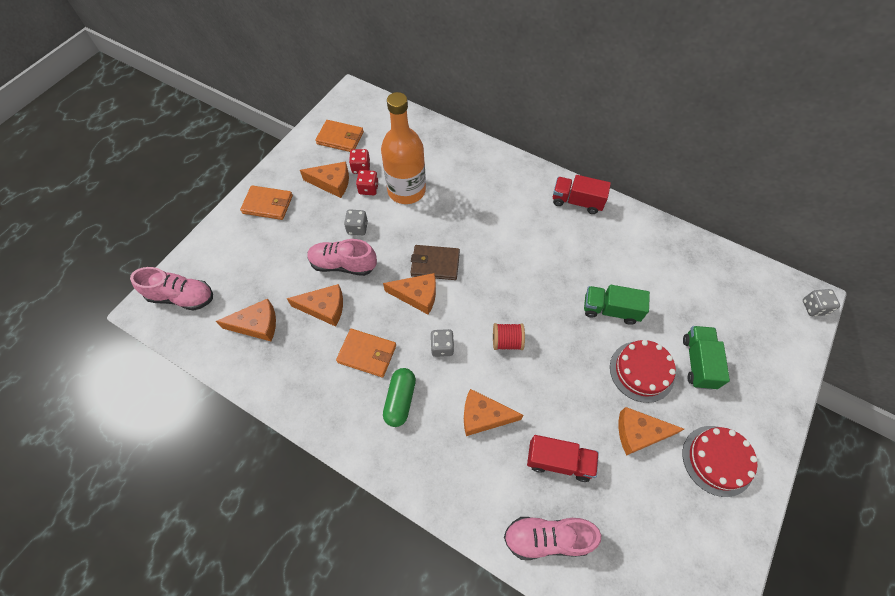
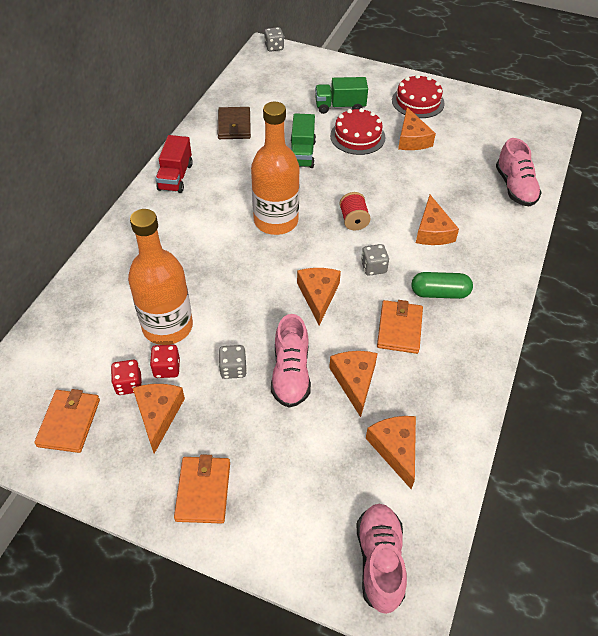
camera: 100 degrees left, 10 degrees down
brown wallet [411,245,460,280] -> brown wallet moved to [218,107,251,139]
red truck [527,435,599,482] -> none
none -> orange bottle [251,102,300,235]

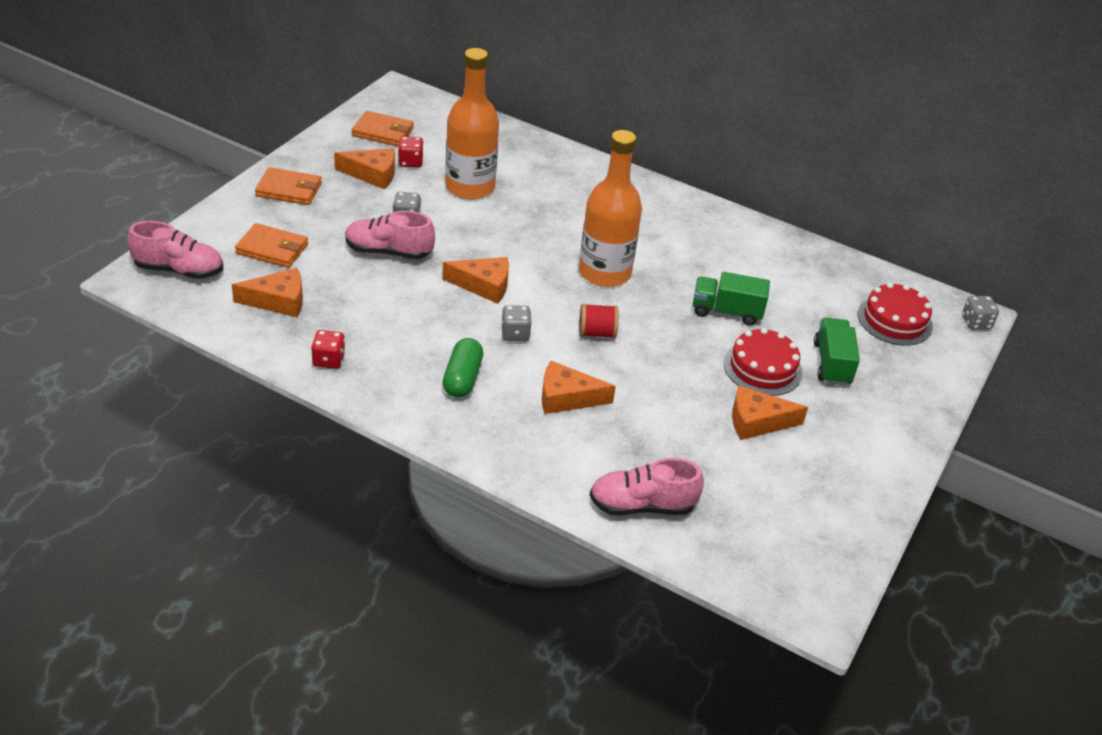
camera: 95 degrees right, 10 degrees down
red dice [150,345,180,378] -> red dice moved to [311,330,345,369]
red truck [156,135,193,193] -> none
brown wallet [218,107,251,139] -> none
orange cheese [329,351,378,417] -> none
orange wallet [377,300,423,354] -> orange wallet moved to [235,223,308,268]
red cake [392,74,445,118] -> red cake moved to [858,282,933,346]

